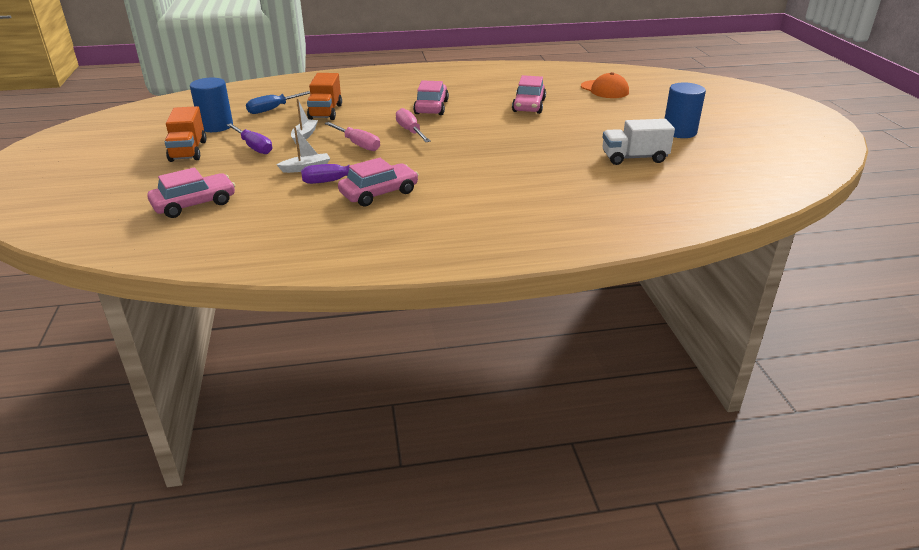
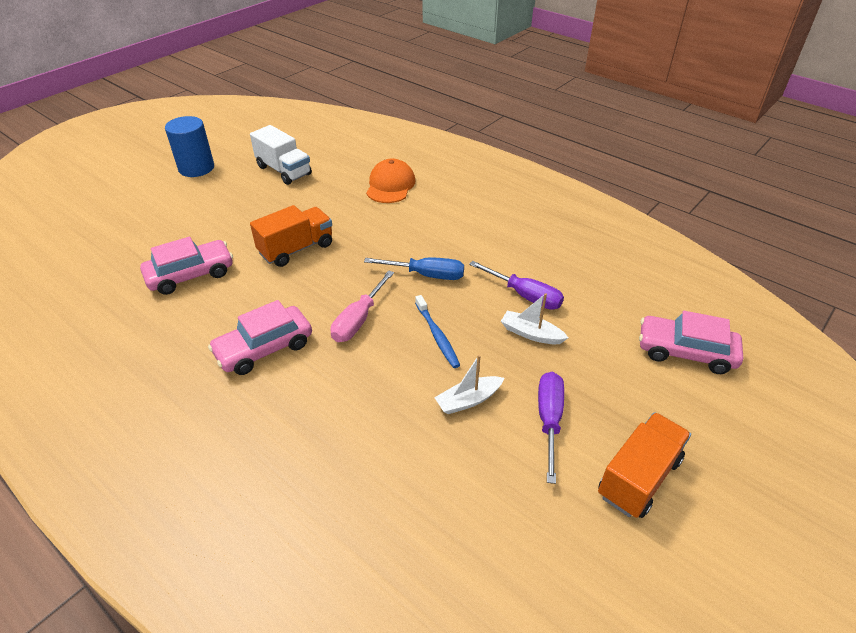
camera: 130 degrees left, 10 degrees up
blue cylinder [190,78,233,132] -> none
blue screwdriver [246,91,310,114] -> blue screwdriver moved to [364,257,464,280]
orange truck [307,73,342,120] -> orange truck moved to [250,205,332,267]
pink screwdriver [325,122,380,151] -> blue toothbrush [415,295,460,368]
pink car [338,158,419,207] -> none
orange cap [581,72,629,98] -> orange cap moved to [366,159,416,203]

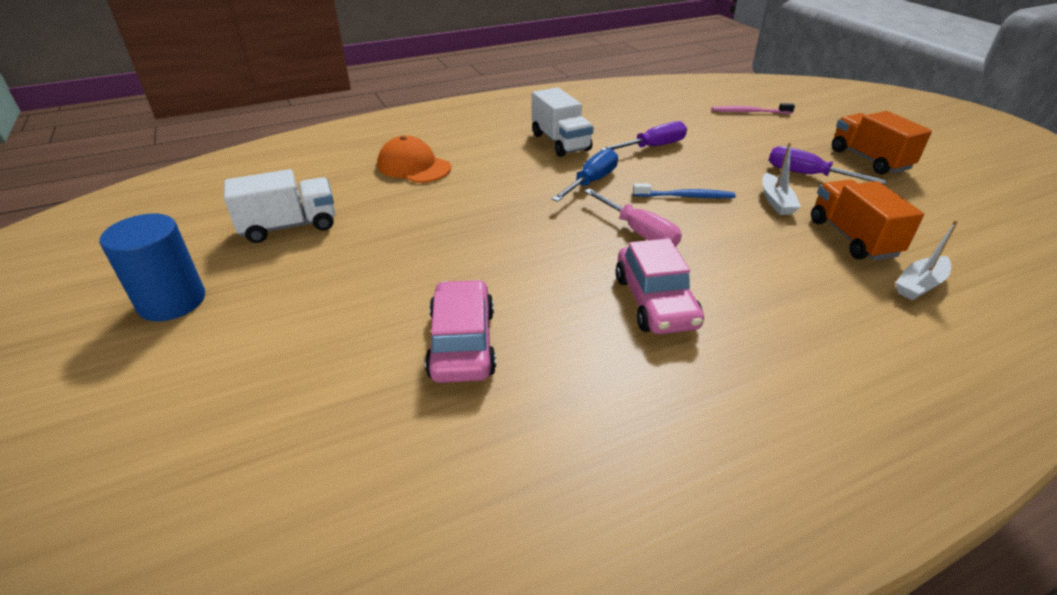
camera: 65 degrees left, 5 degrees down
orange truck [250,205,332,267] -> orange truck moved to [811,179,924,260]
white boat [501,293,568,344] -> white boat moved to [896,220,958,300]
pink car [639,311,743,374] -> pink toothbrush [712,103,795,114]
none -> white truck [532,87,593,157]

